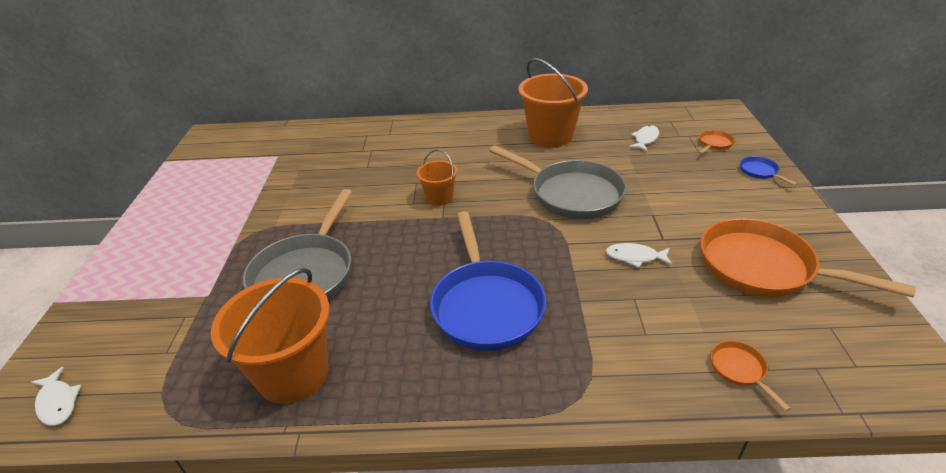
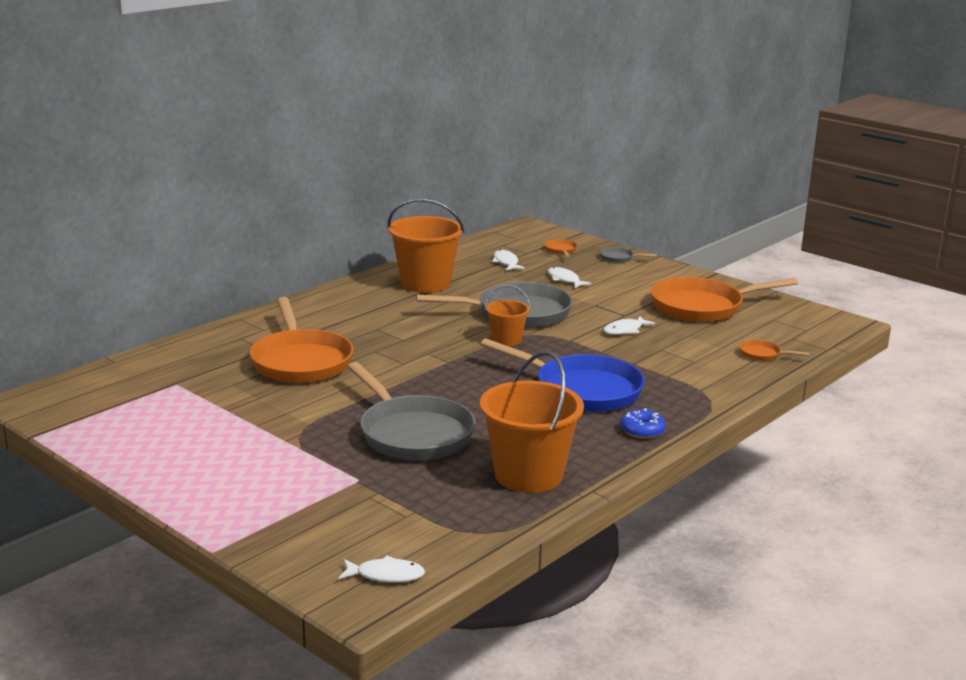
camera: 50 degrees left, 15 degrees down
orange bucket [416,149,458,206] -> orange bucket moved to [485,285,530,346]
blue pan [740,156,797,186] -> grey pan [600,247,657,263]
none -> orange pan [250,297,354,383]
none -> white fish [548,267,591,288]
none -> blue donut [620,408,666,439]

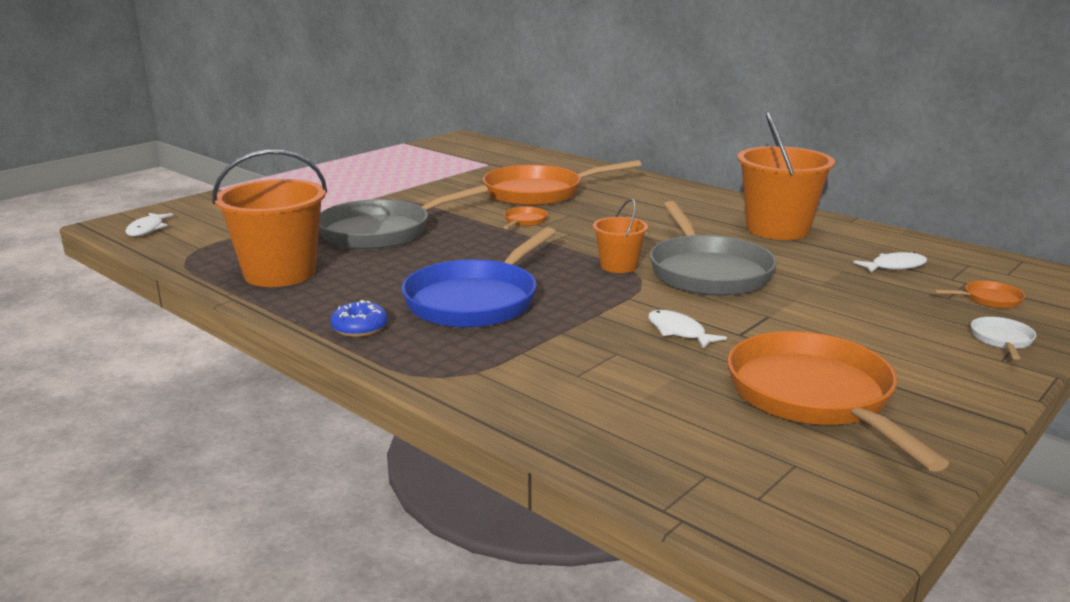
camera: 90 degrees right, 0 degrees up
white fish [548,267,591,288] -> none
grey pan [600,247,657,263] -> white pan [971,317,1036,360]
orange pan [739,340,810,361] -> orange pan moved to [503,207,548,229]

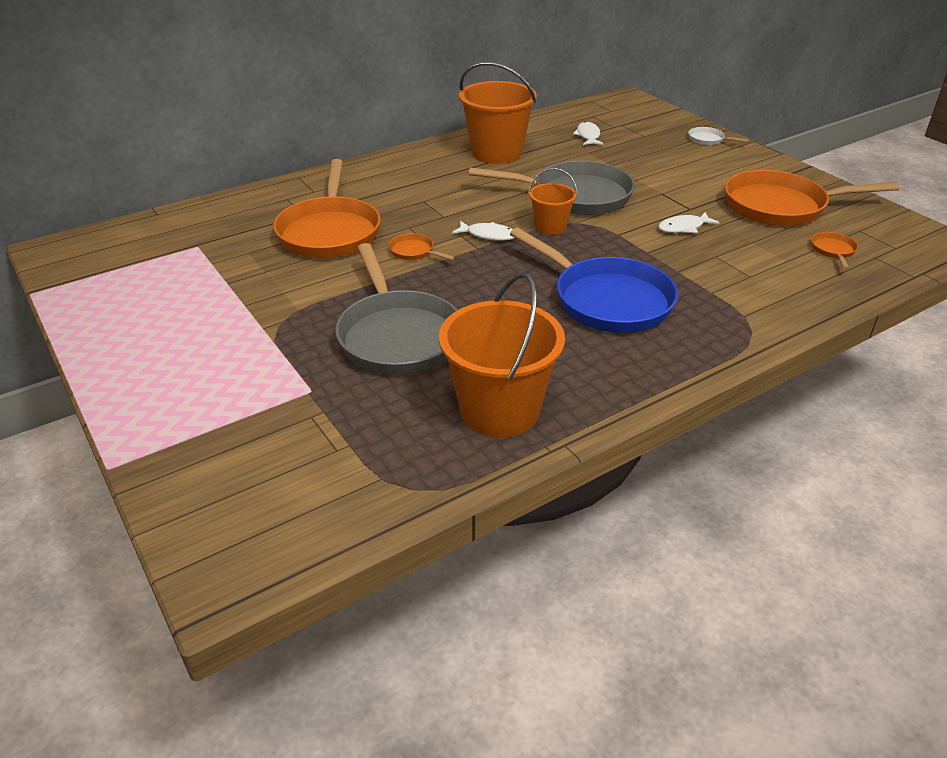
camera: 75 degrees left, 15 degrees up
white fish [125,213,173,236] -> white fish moved to [452,221,514,241]
blue donut [330,300,388,337] -> none
orange pan [933,281,1025,308] -> orange pan moved to [811,232,858,269]

